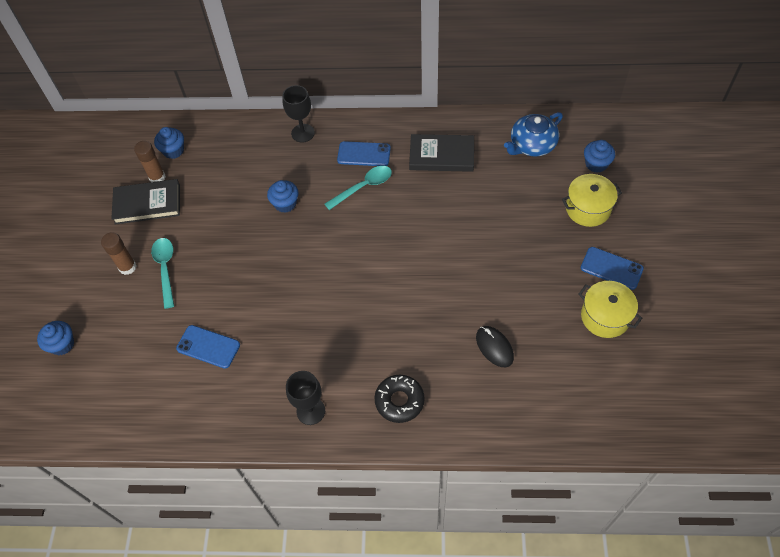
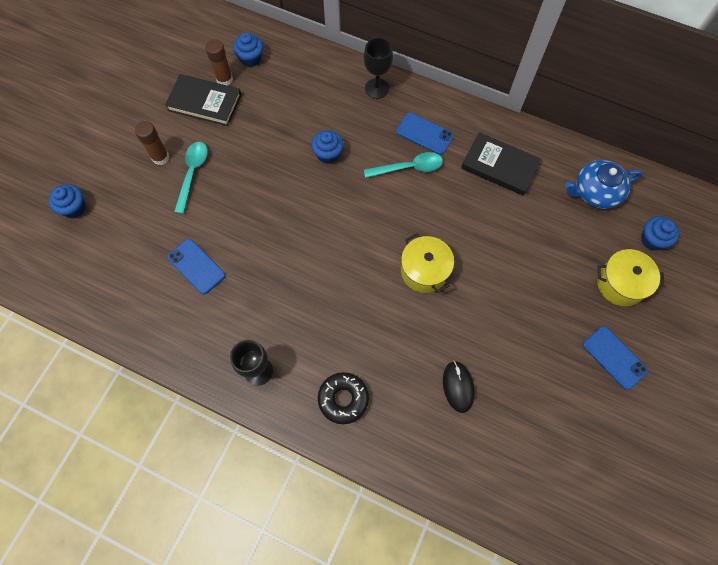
camera: 20 degrees right, 10 degrees up
yellow pot [578,281,642,338] -> yellow pot moved to [401,234,454,293]

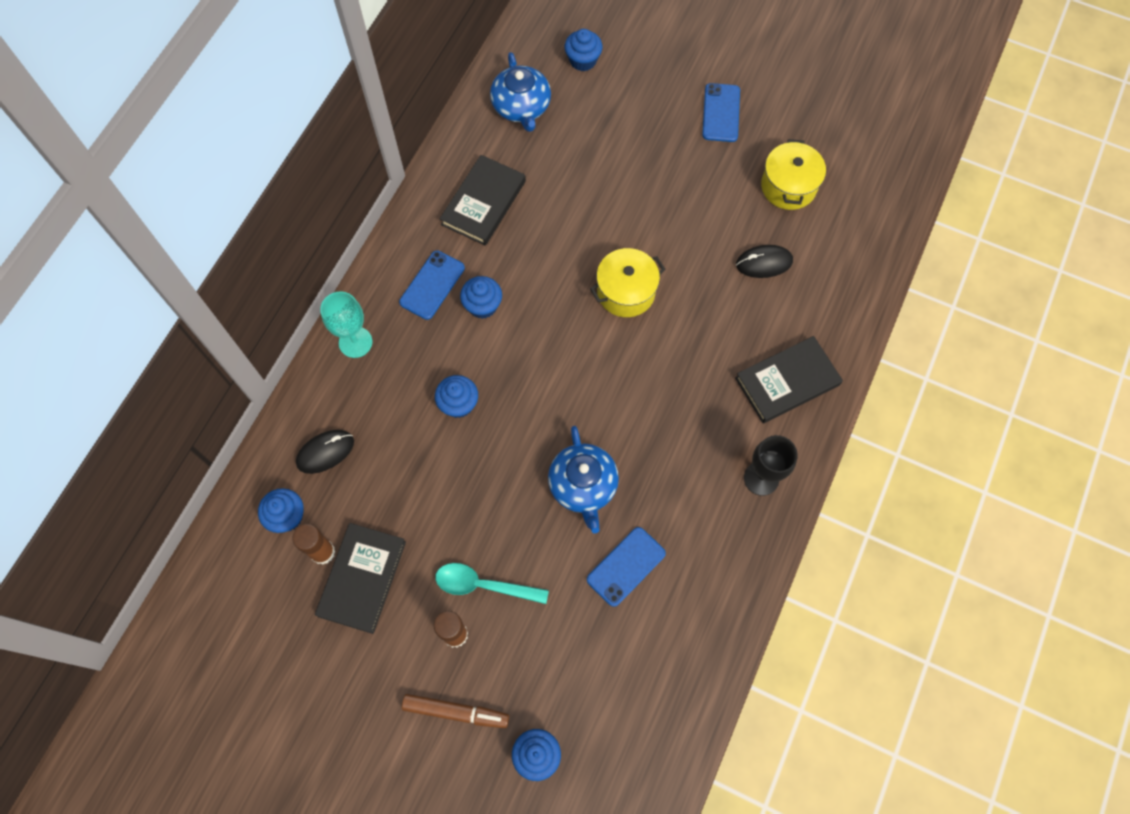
camera: 90 degrees left, 0 degrees up
black donut [318,372,369,424] -> black book [735,336,843,423]
black goblet [364,38,393,99] -> turquoise goblet [320,291,372,358]
turquoise spoon [364,152,443,178] -> blue cupcake [460,276,502,319]
blue phone [583,326,648,390] -> blue phone turned 45 degrees counterclockwise [702,83,740,142]
yellow pot [597,249,664,306] -> yellow pot moved to [761,139,826,210]
none -> black mouse [296,430,354,474]
none -> brown marker [402,694,509,728]
none -> blue teapot [548,426,619,534]

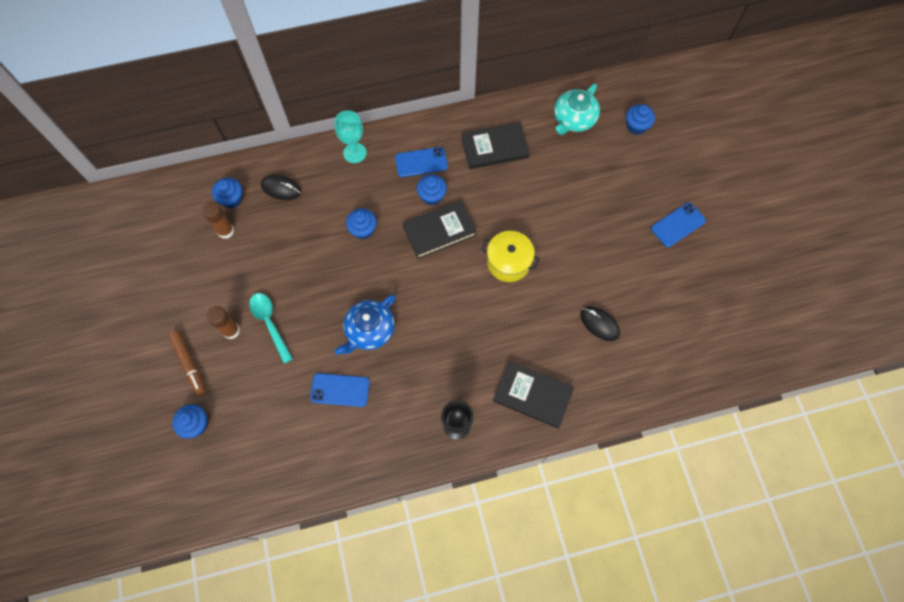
camera: 50 degrees right, 0 degrees up
black book [315,523,406,634] -> black book moved to [403,200,477,259]
blue teapot [490,52,551,132] -> turquoise teapot [554,83,600,135]
yellow pot [761,139,826,210] -> none

